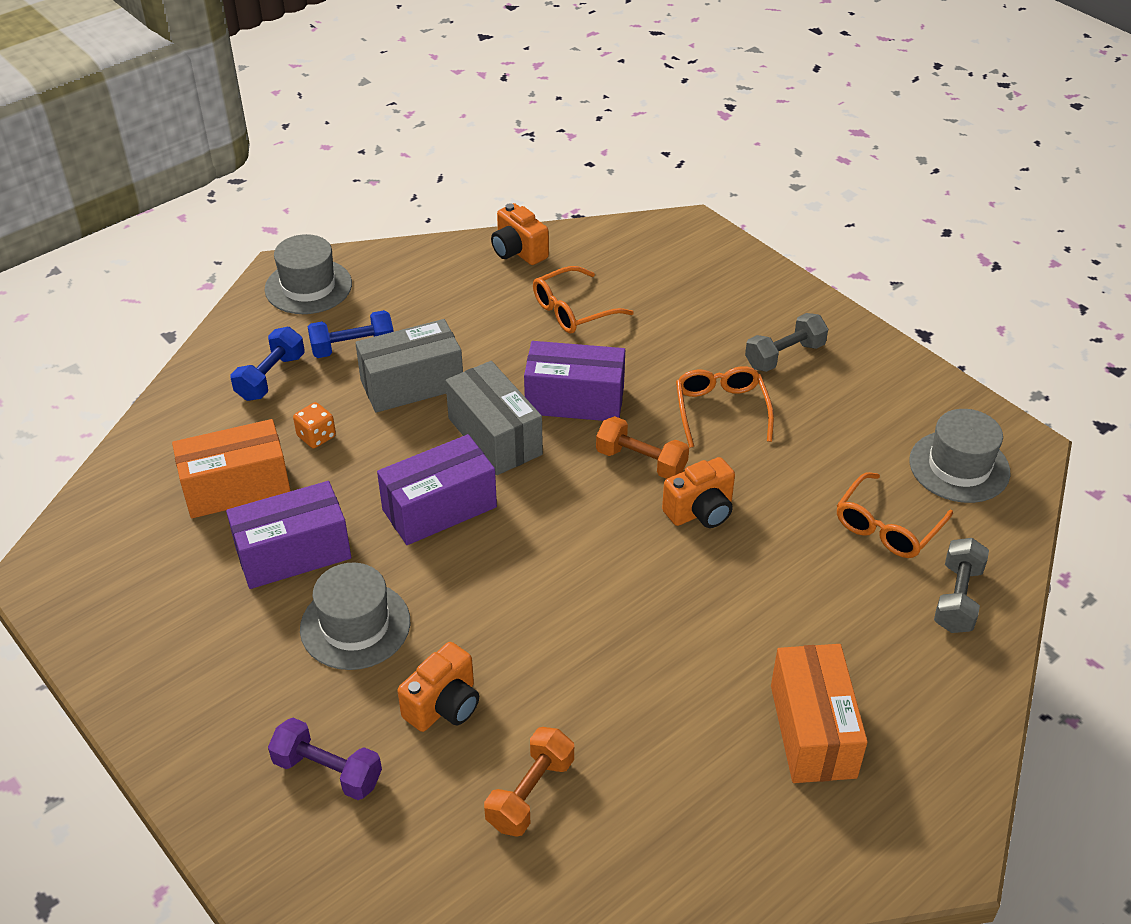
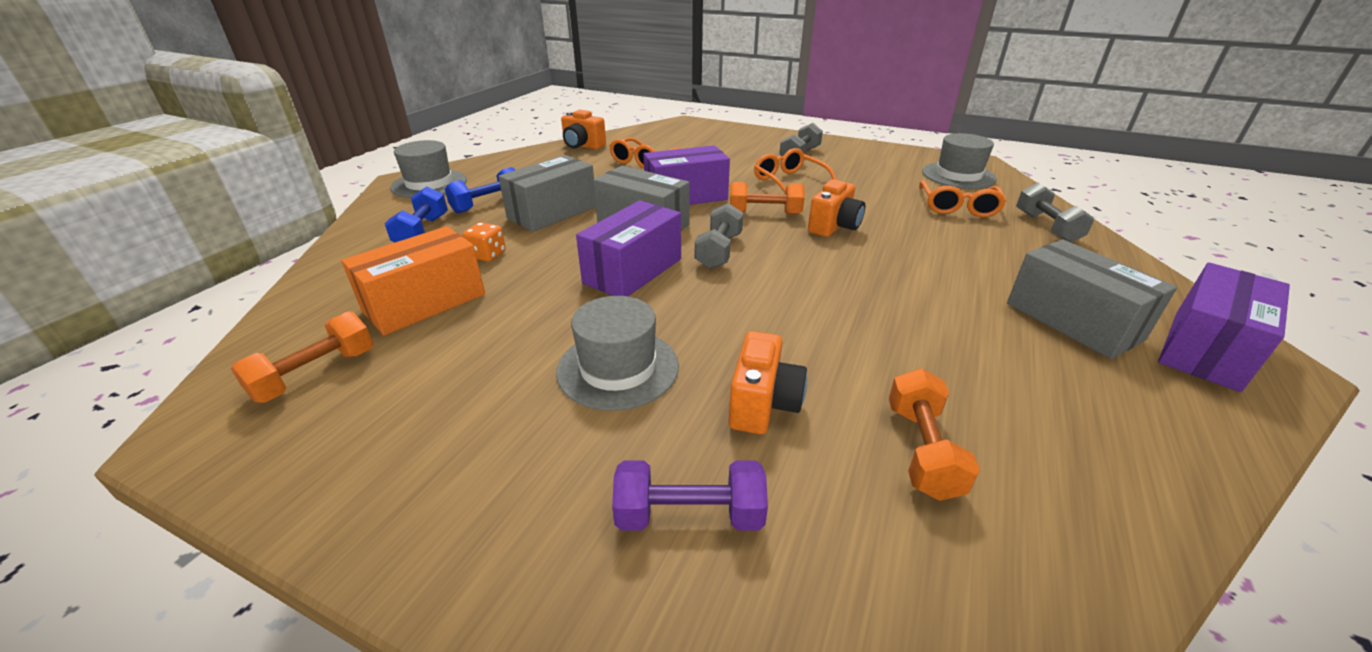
camera: 25 degrees left, 10 degrees down
purple box [226,481,351,589] -> purple box moved to [1158,262,1290,392]
orange box [771,644,868,783] -> grey box [1007,239,1177,359]
none -> orange dumbbell [230,311,373,403]
none -> grey dumbbell [695,203,743,269]

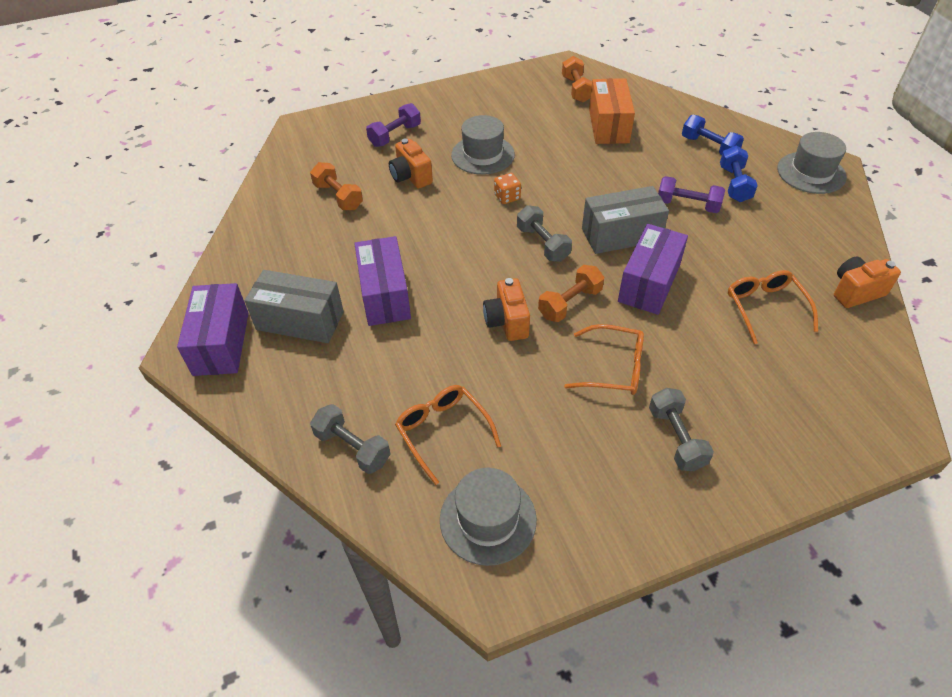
camera: 135 degrees right, 15 degrees up
orange dice [462,222,506,262] -> orange dice moved to [494,173,521,204]
grey box [498,155,596,232] -> purple dumbbell [658,176,725,213]
purple box [576,200,681,296] -> purple box moved to [354,236,411,326]

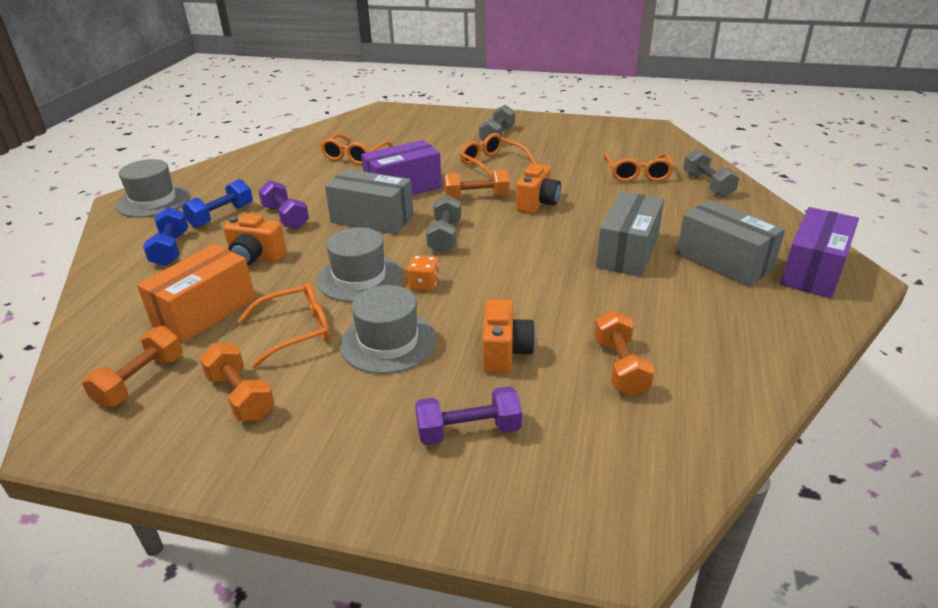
camera: 145 degrees left, 15 degrees down
purple box [354,236,411,326] -> grey box [596,192,664,277]
grey hat [440,468,537,566] -> grey hat moved to [317,227,402,302]
orange camera [834,257,901,308] -> orange camera moved to [223,213,286,266]
none -> orange dumbbell [199,343,275,421]
none -> orange glasses [238,283,330,368]

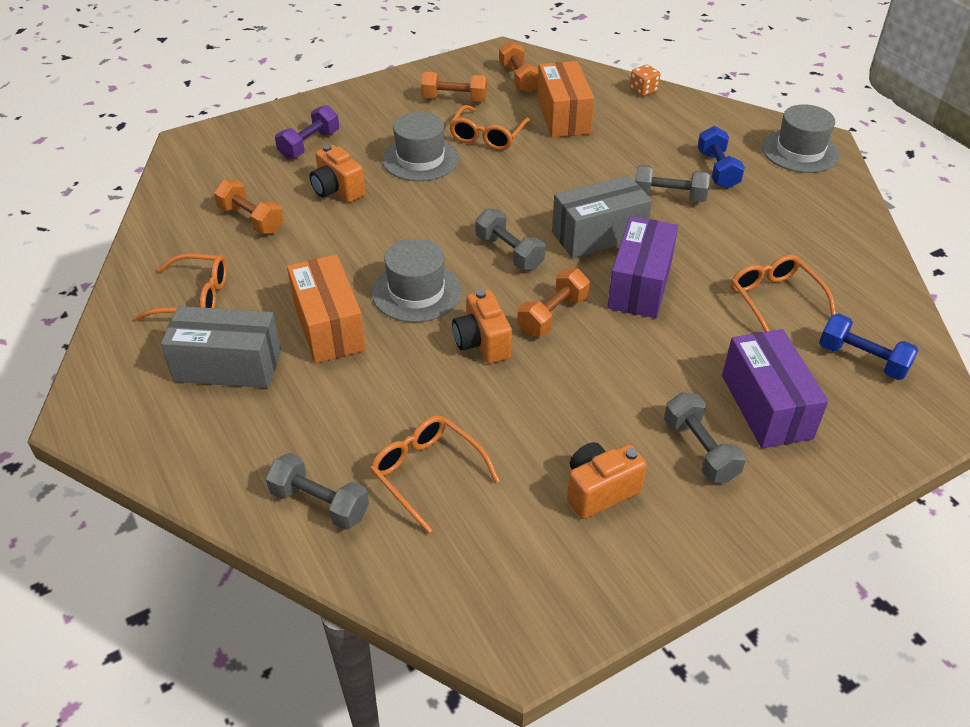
camera: 135 degrees right, 10 degrees up
blue dumbbell [143,207,188,266] -> blue dumbbell moved to [819,314,919,380]
orange camera [223,213,286,266] -> orange camera moved to [567,442,647,519]
purple dumbbell [258,180,309,229] -> grey dumbbell [635,165,710,202]
grey hat [317,227,402,302] -> grey hat moved to [372,238,461,322]
orange dice [407,255,439,291] -> orange dice moved to [630,65,660,96]
orange glasses [460,133,536,178] -> orange glasses moved to [134,254,227,321]
grey box [596,192,664,277] -> orange box [287,254,366,363]
purple box [780,207,859,298] -> purple box moved to [722,329,828,448]

